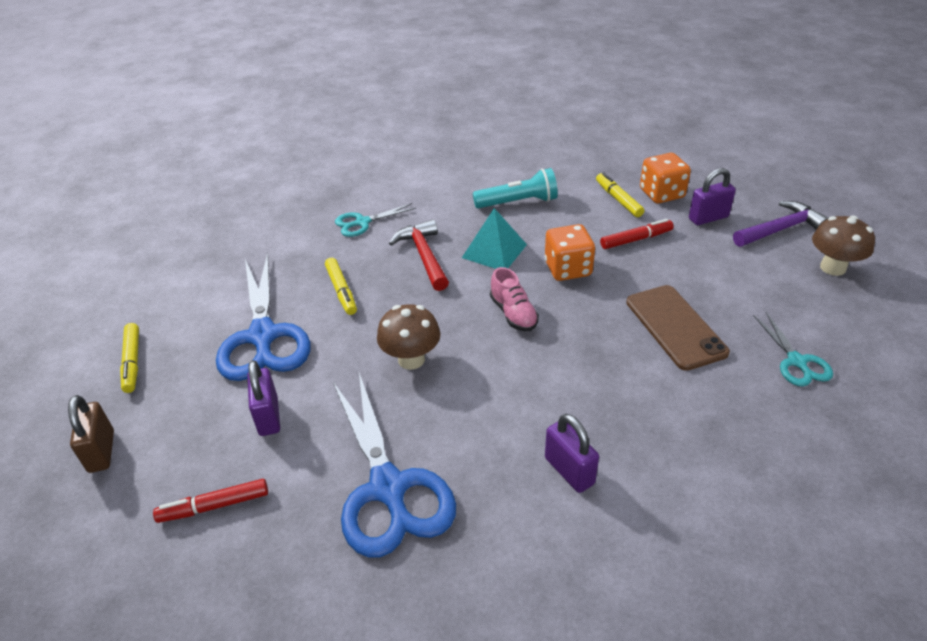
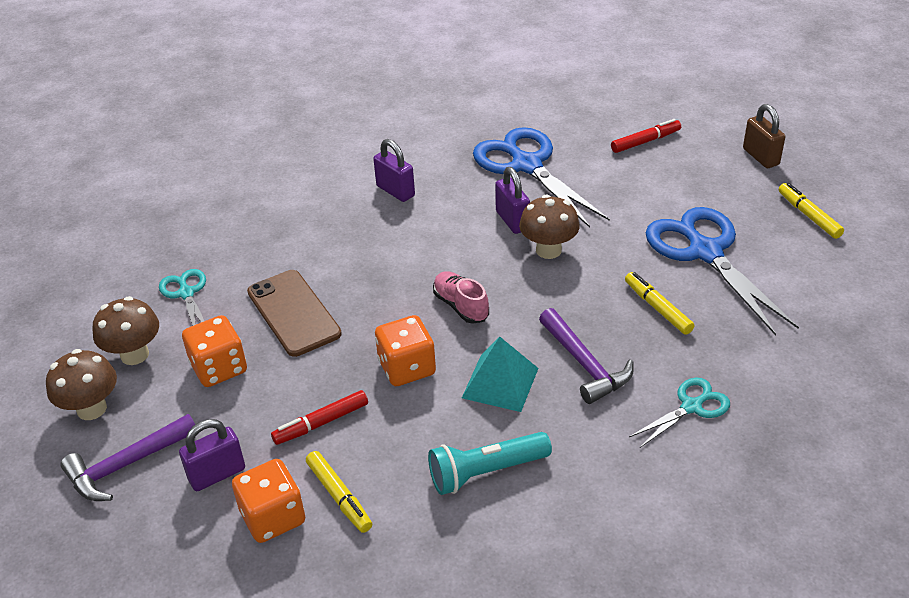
camera: 170 degrees right, 0 degrees up
purple padlock [247,360,280,436] -> purple padlock moved to [495,167,530,234]
red hammer [389,219,449,291] -> purple hammer [539,308,634,404]
none -> brown mushroom [92,296,159,365]
none -> orange dice [182,315,247,387]

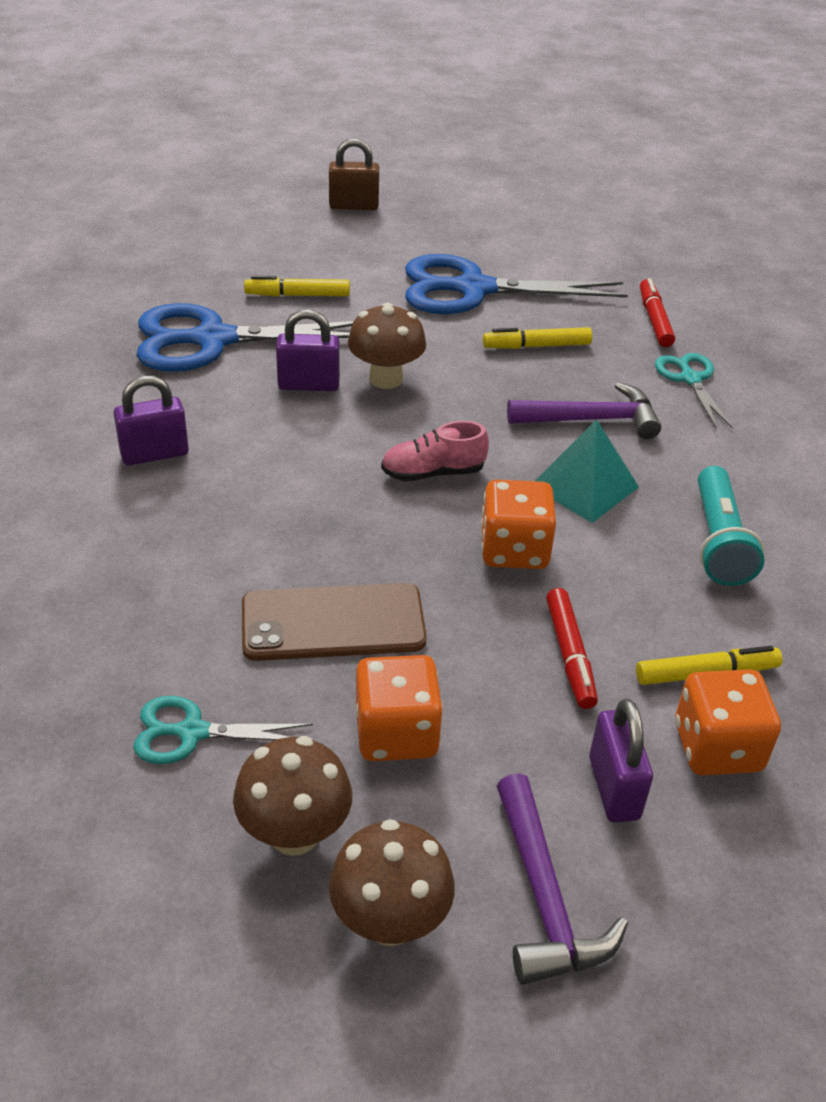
camera: 70 degrees left, 0 degrees up
red marker [611,119,681,153] -> red marker moved to [640,278,675,347]
yellow marker [779,183,844,239] -> yellow marker moved to [244,276,350,297]

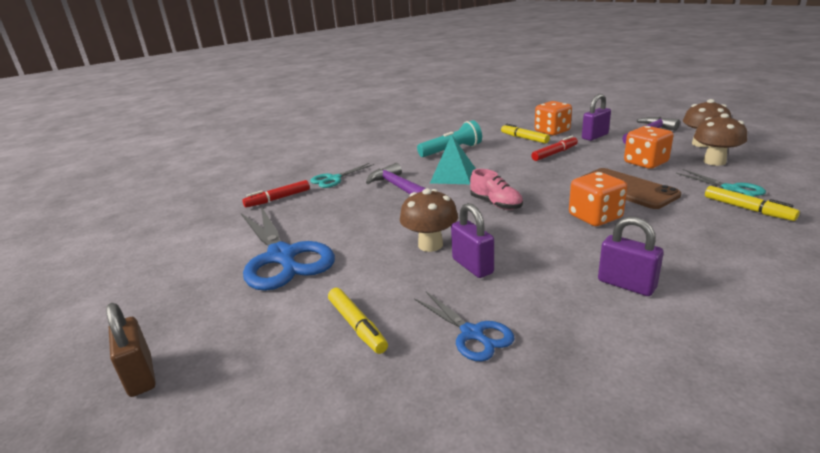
camera: 115 degrees left, 15 degrees down
blue scissors [136,303,354,372] -> blue scissors [414,292,515,361], size x0.51
orange dice [481,480,556,569] -> orange dice moved to [569,172,627,226]
yellow marker [483,327,592,349] -> yellow marker moved to [705,186,800,221]

